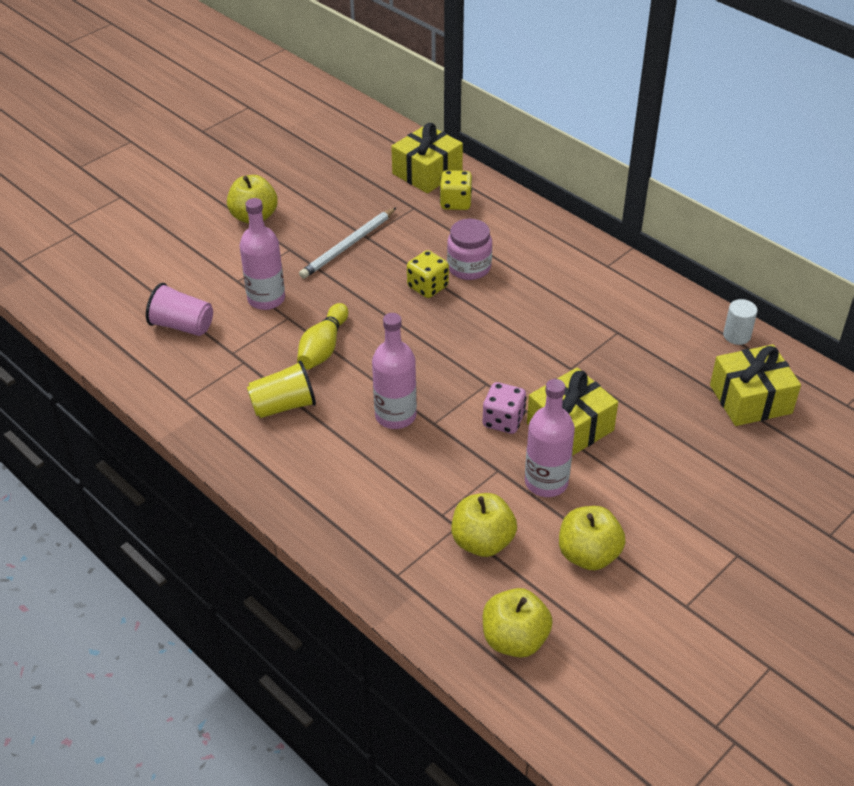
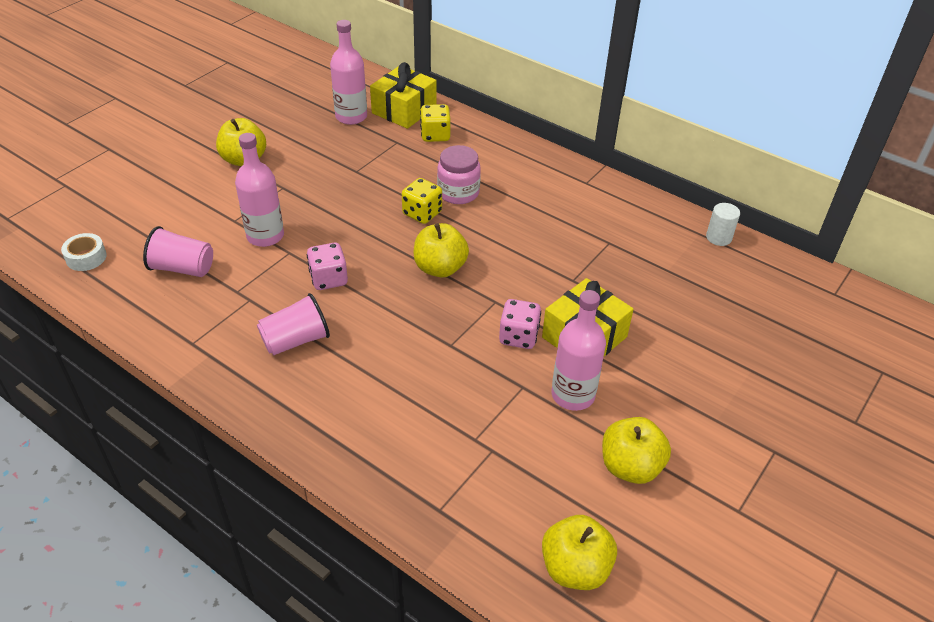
camera: 10 degrees left, 0 degrees up
yellow cup [247,361,316,418] -> pink cup [257,293,330,355]
yellow bowling pin [297,303,348,370] -> pink dice [307,243,348,290]
white pencil [299,208,396,279] -> none
pink bottle [372,313,417,429] -> pink bottle moved to [330,20,367,125]
yellow apple [451,493,517,557] -> yellow apple moved to [413,223,469,277]
yellow gift [710,344,801,426] -> none
none -> white tape [61,233,107,271]

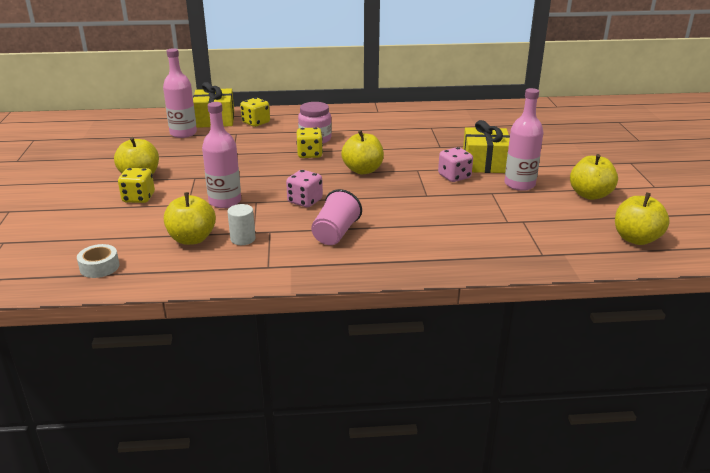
camera: 40 degrees left, 15 degrees down
pink cup [143,226,213,277] -> yellow apple [164,192,216,245]
white cylinder [706,203,740,246] -> white cylinder moved to [228,204,255,245]
none -> yellow dice [118,168,155,203]

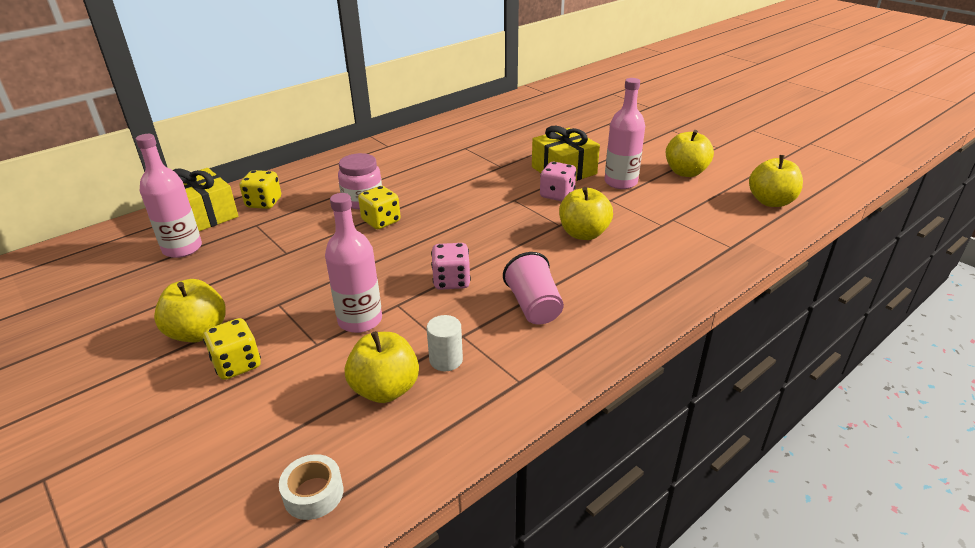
camera: 35 degrees left, 5 degrees up
yellow apple [341,130,384,174] -> yellow apple moved to [559,187,613,240]

